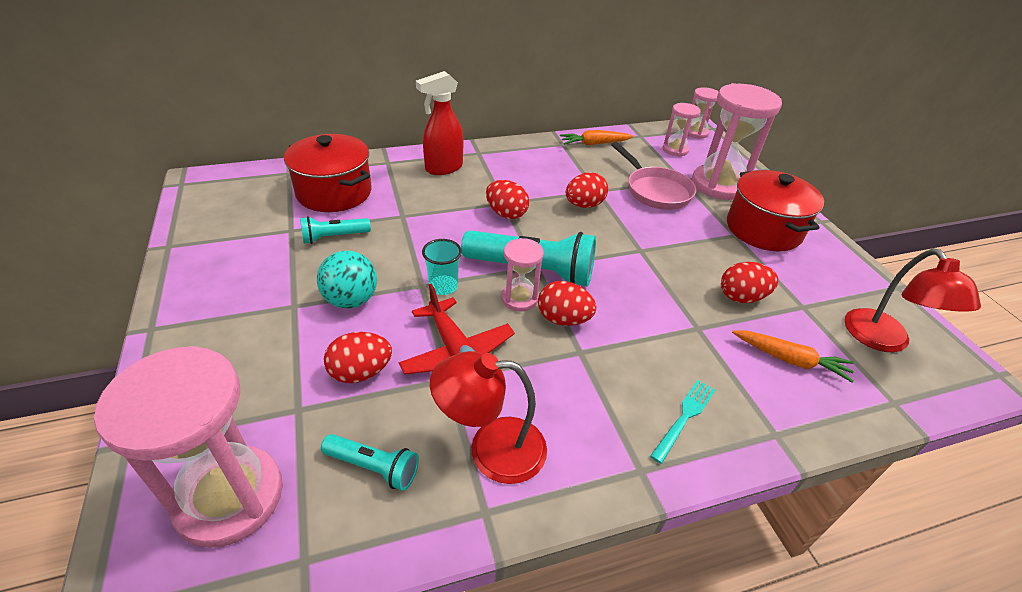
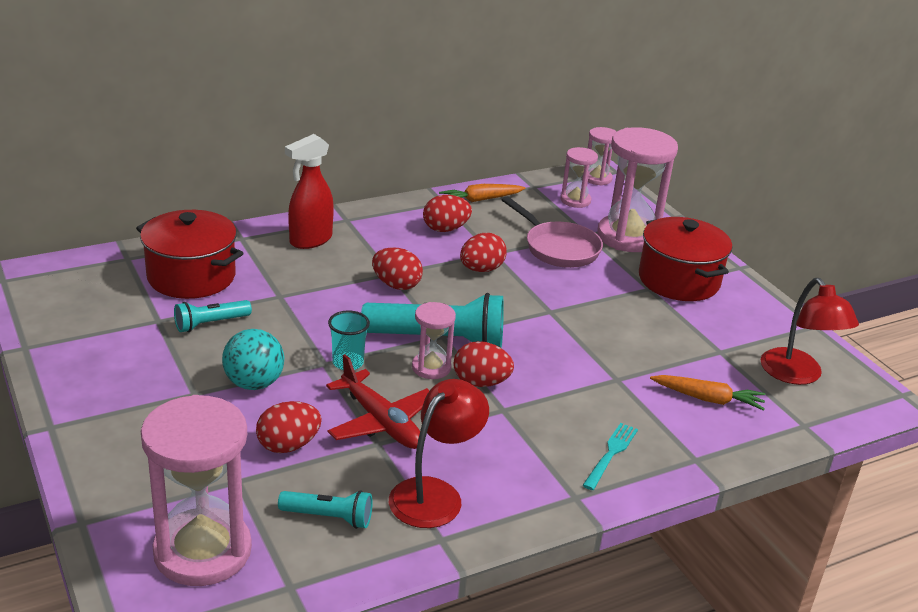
camera: 10 degrees left, 10 degrees down
red lamp [430,351,547,484] -> red lamp turned 135 degrees clockwise [389,379,489,528]
red egg [721,262,778,303] -> red egg moved to [423,195,472,232]

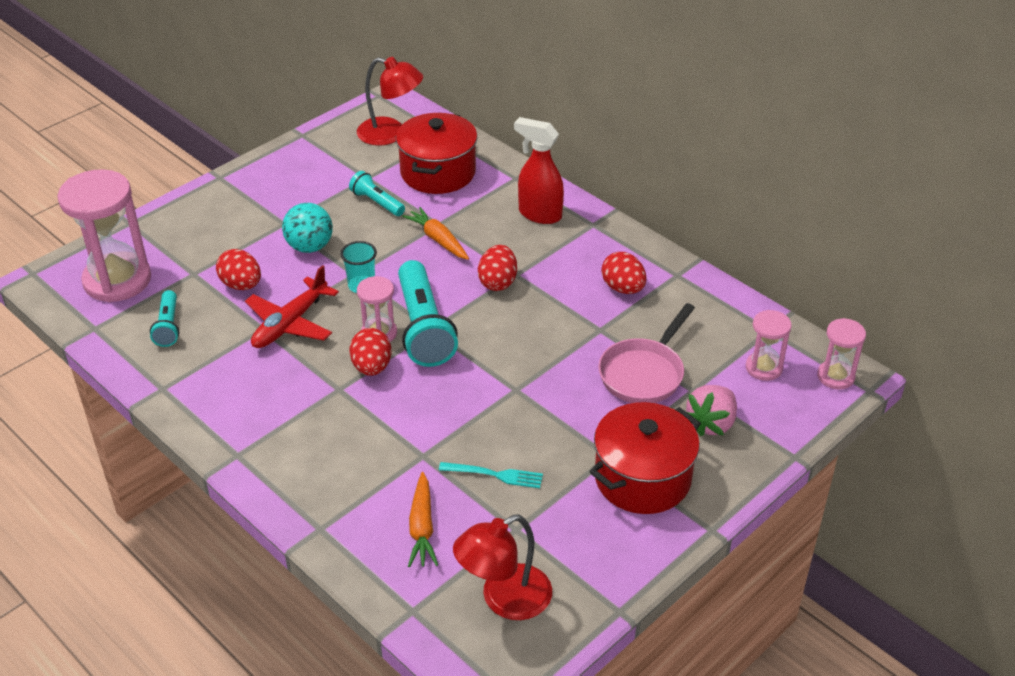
camera: 75 degrees right, 10 degrees up
red lamp [389,379,489,528] -> red lamp moved to [357,57,423,146]
orange carrot [439,184,526,202] -> orange carrot moved to [402,207,469,260]
red egg [460,233,507,272] -> none
turquoise fork [583,423,638,490] -> turquoise fork moved to [439,462,543,488]
pink hourglass [597,127,678,252] -> pink strawberry [686,385,737,436]

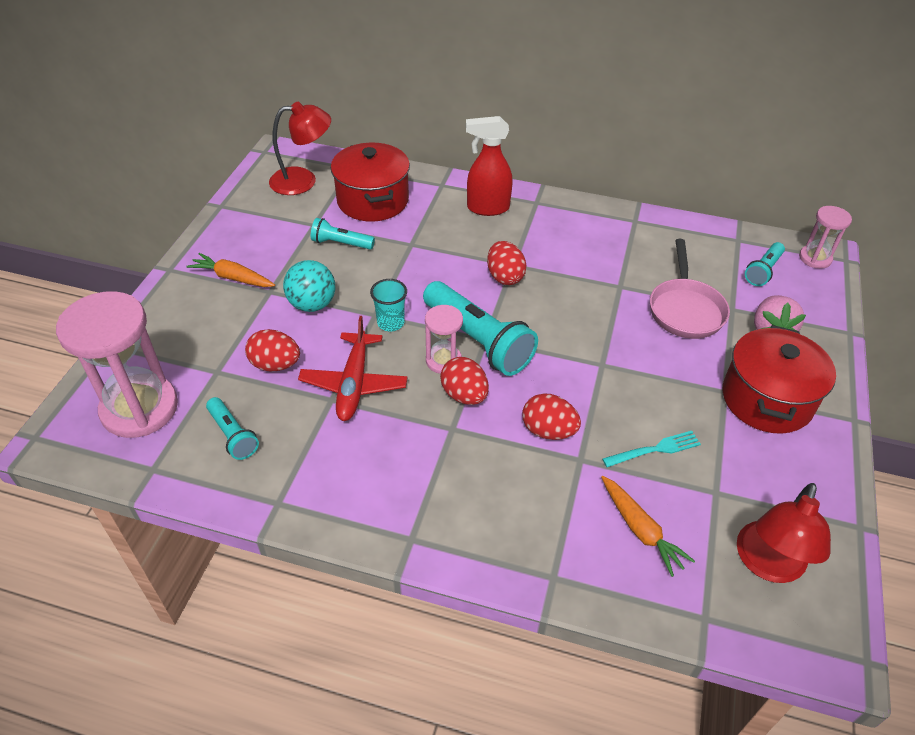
camera: 30 degrees left, 5 degrees up
orange carrot [402,207,469,260] -> orange carrot moved to [186,253,275,287]
red egg [601,252,646,294] -> red egg moved to [522,393,581,440]
pink hourglass [746,310,792,381] -> turquoise flashlight [745,242,785,286]

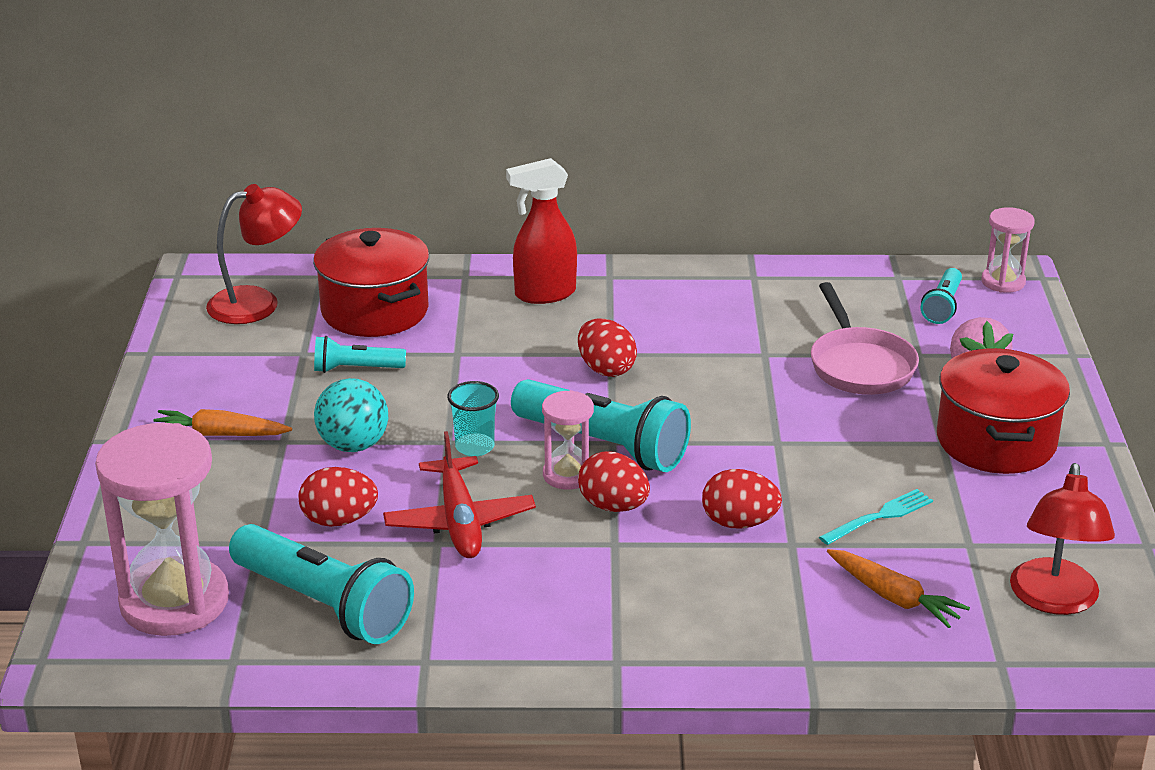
camera: 15 degrees left, 15 degrees down
turquoise flashlight [206,397,259,460] -> turquoise flashlight [229,524,414,644], size x1.90

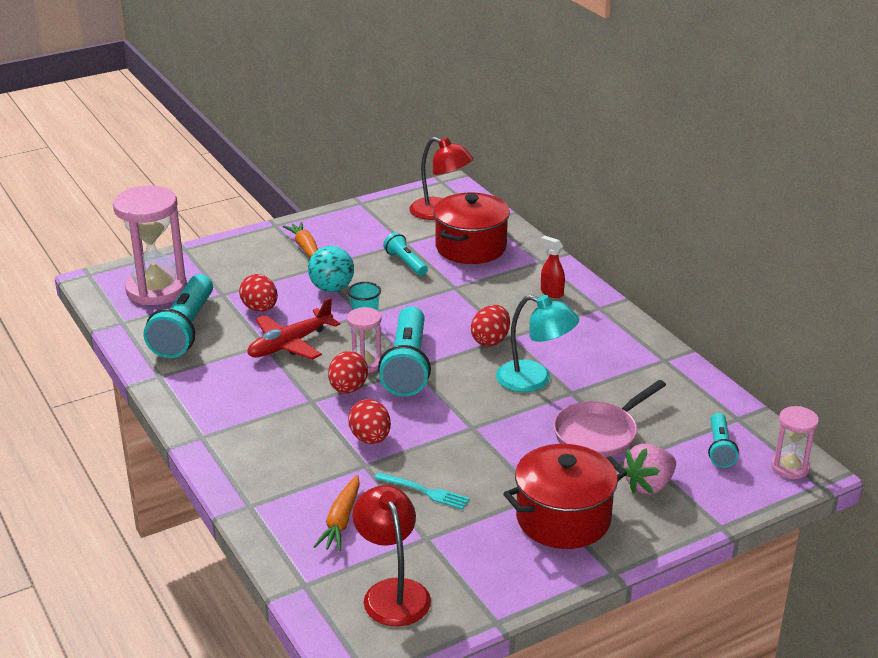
camera: 60 degrees right, 0 degrees up
red spray bottle [506,158,577,304] -> red spray bottle [540,236,565,298], size x0.59
turquoise flashlight [921,268,962,324] -> turquoise flashlight turned 75 degrees counterclockwise [708,413,739,468]
red lamp [1010,463,1115,615] -> red lamp turned 90 degrees clockwise [352,485,431,626]
none -> turquoise lamp [496,295,579,392]

